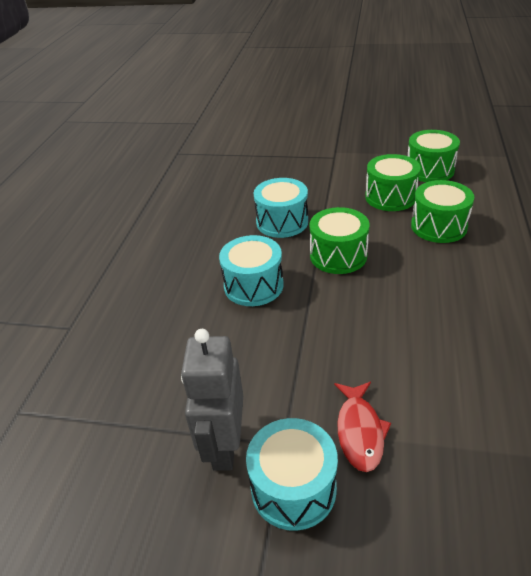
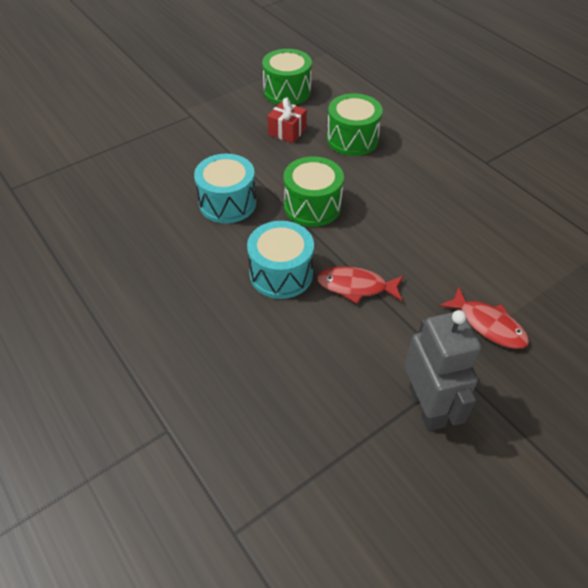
camera: 50 degrees left, 10 degrees up
grey robot [181,329,243,471] -> grey robot turned 150 degrees counterclockwise [404,310,481,431]
turquoise drum [246,418,338,531] -> none
green drum [365,154,421,211] -> red gift [267,97,307,143]
none -> red fish [317,266,404,304]

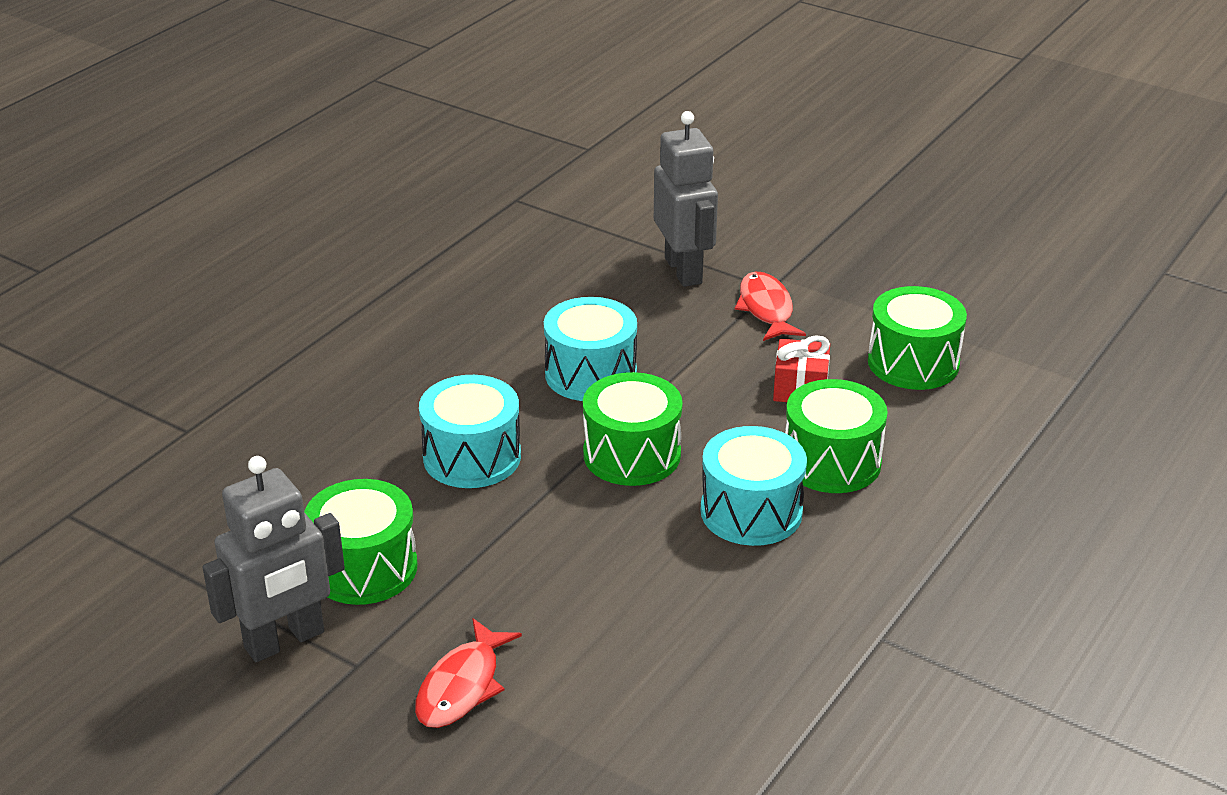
camera: 70 degrees right, 15 degrees down
red fish [317,266,404,304] -> red fish moved to [735,272,806,341]
none -> green drum [304,479,418,605]
none -> grey robot [654,111,718,287]
none -> turquoise drum [701,426,807,546]

